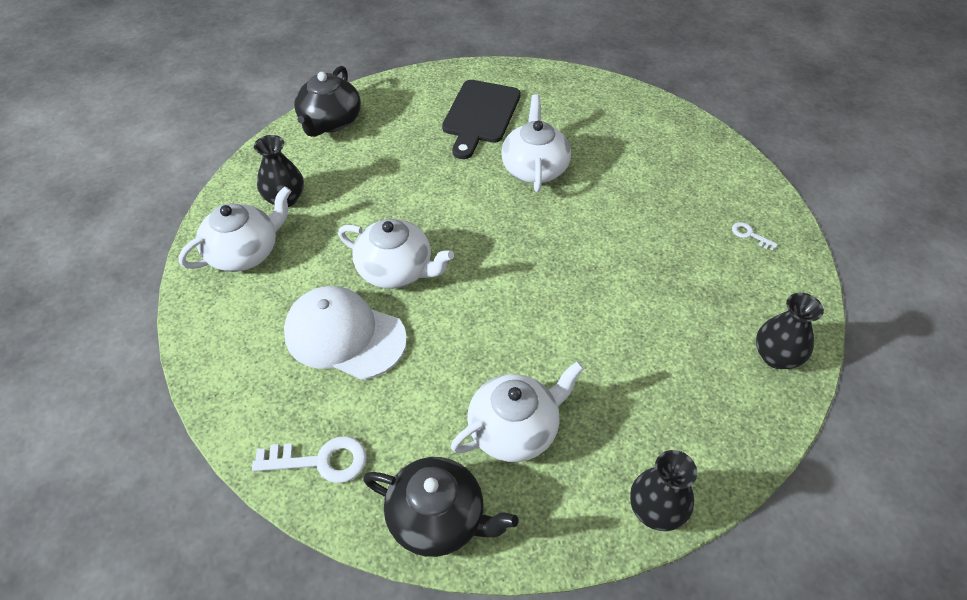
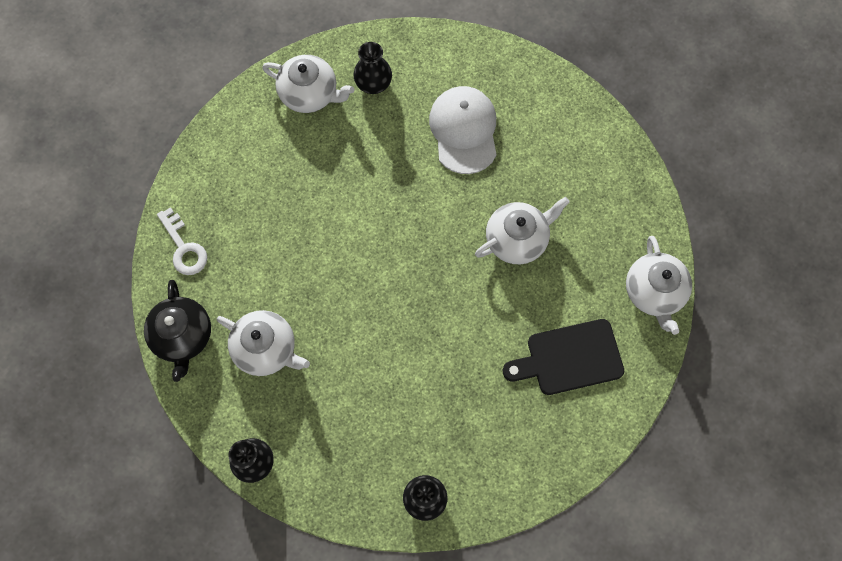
camera: 60 degrees right, 20 degrees up
white cap [284,286,407,380] -> white cap moved to [429,86,497,174]
black teapot [294,66,361,137] -> none
white teapot [338,219,454,289] -> white teapot moved to [626,236,692,335]
black cutting board [442,80,521,159] -> black cutting board moved to [503,319,624,395]
white key [732,222,778,250] -> none

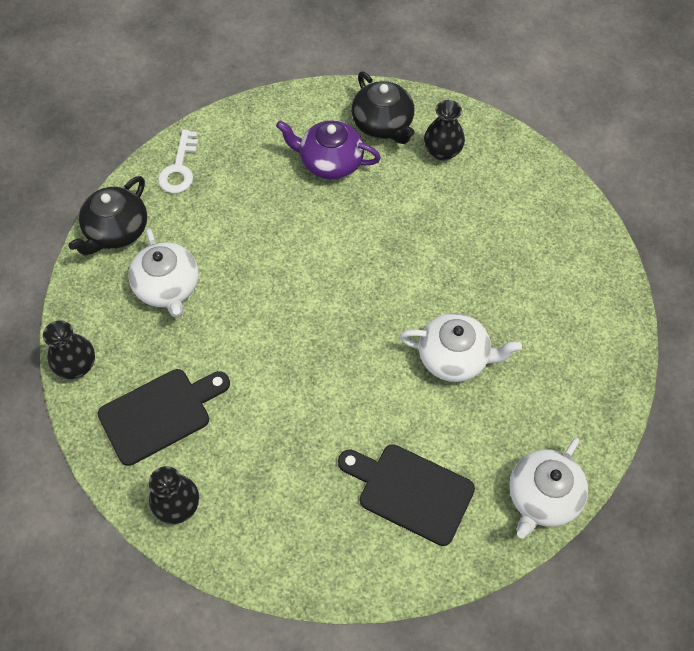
camera: 40 degrees right, 10 degrees down
white teapot [262,55,354,113] -> black teapot [351,71,415,144]
white cap [429,86,497,174] -> none
none -> black cutting board [98,369,230,466]
none -> purple teapot [276,120,381,180]

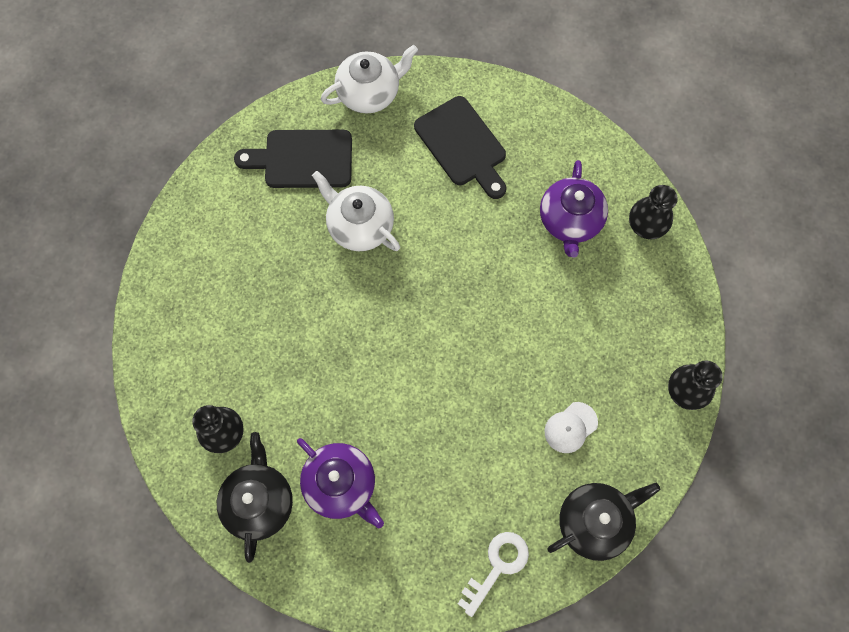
camera: 150 degrees left, 10 degrees up
black cutting board [98,369,230,466] -> black cutting board moved to [234,130,352,188]
white teapot [128,228,199,318] -> white cap [544,402,598,453]
none -> purple teapot [540,160,608,258]

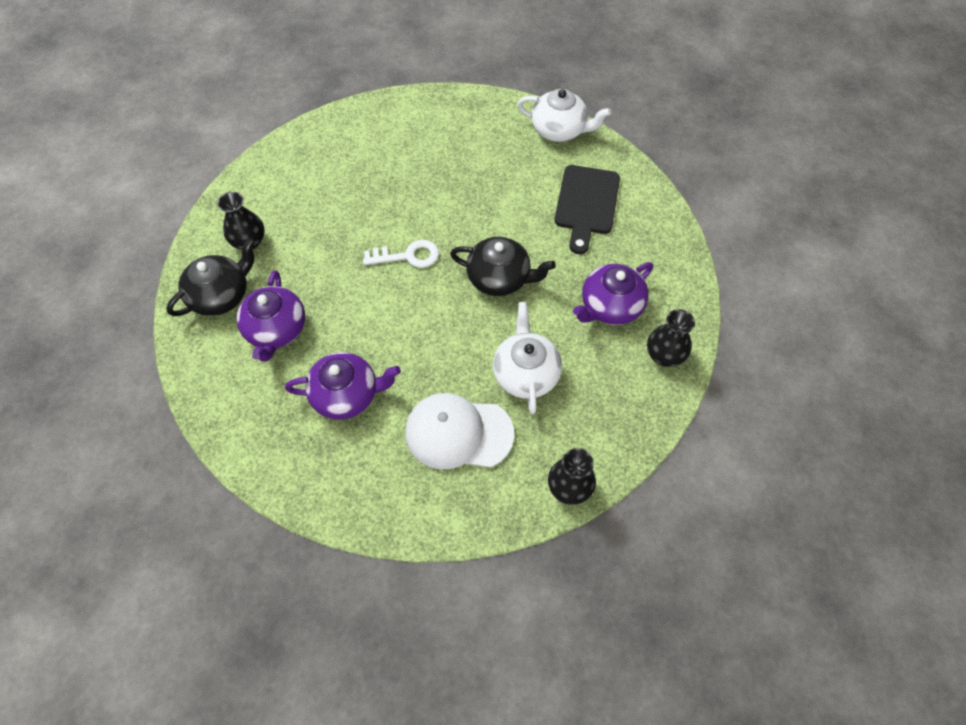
camera: 45 degrees right, 10 degrees down
black cutting board [234,130,352,188] -> none
white teapot [312,171,400,251] -> white teapot moved to [493,302,562,414]
white key [458,532,529,617] -> white key moved to [363,240,439,268]
white cap [544,402,598,453] -> white cap [405,393,514,469], size x1.93
black teapot [547,482,660,561] -> black teapot moved to [450,237,556,296]
none -> purple teapot [285,352,401,420]

